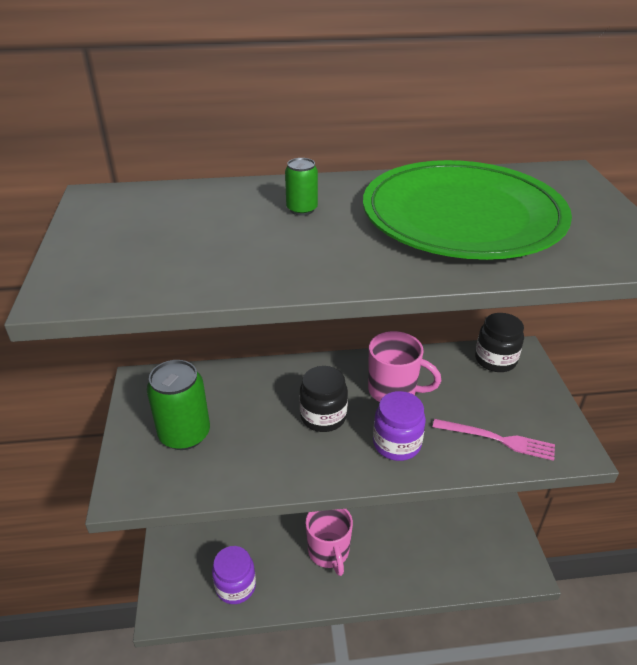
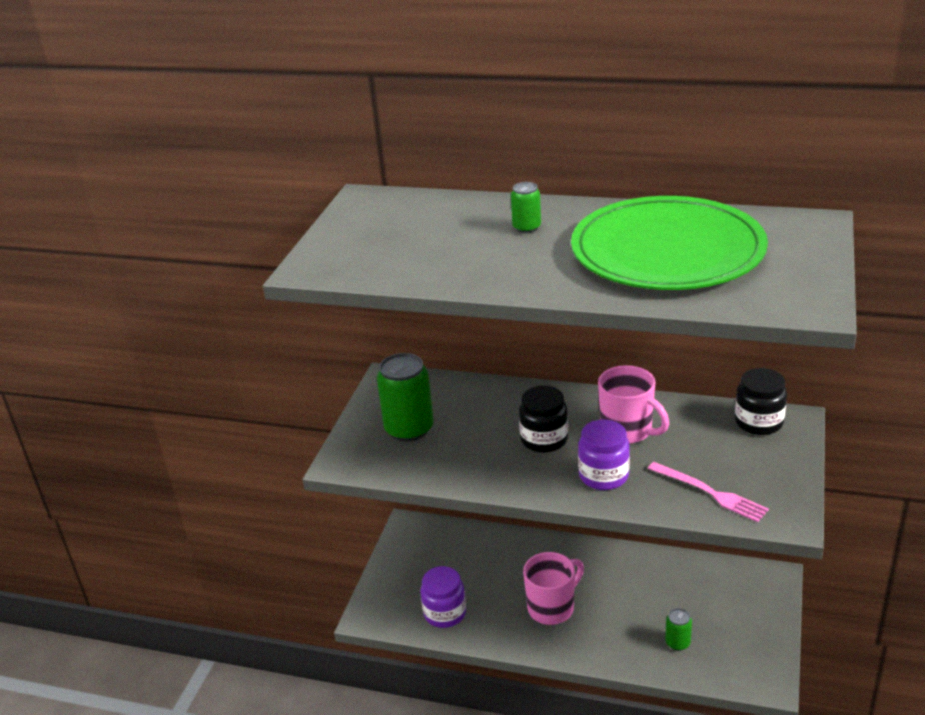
camera: 25 degrees right, 5 degrees down
pink mug [306,509,353,576] -> pink mug turned 135 degrees counterclockwise [523,552,584,625]
none -> green can [665,608,692,651]

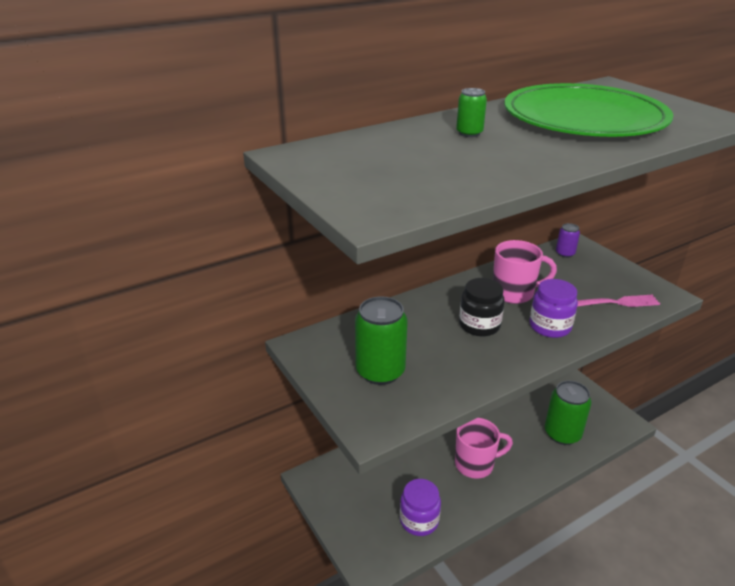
camera: 50 degrees left, 0 degrees up
pink mug [523,552,584,625] -> pink mug turned 75 degrees clockwise [455,418,513,479]
green can [665,608,692,651] -> green can [545,381,591,445], size x1.97
black jar [735,368,787,435] -> purple can [556,223,580,258]

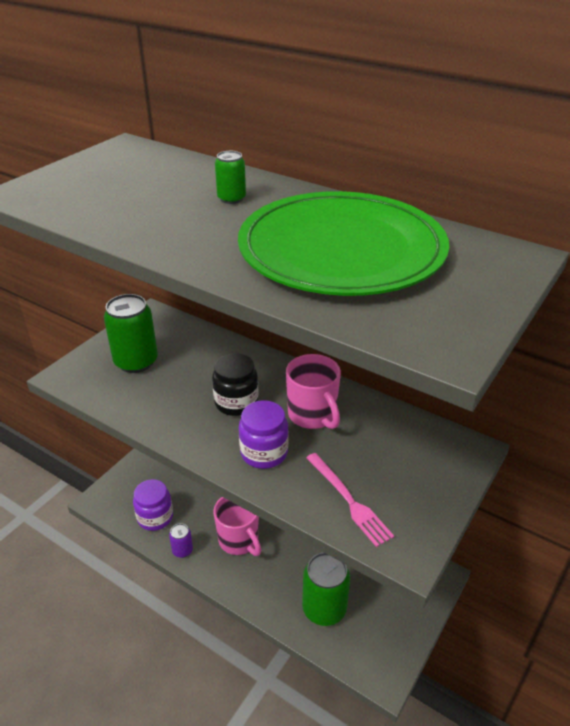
camera: 65 degrees right, 5 degrees up
purple can [556,223,580,258] -> purple can moved to [169,523,193,558]

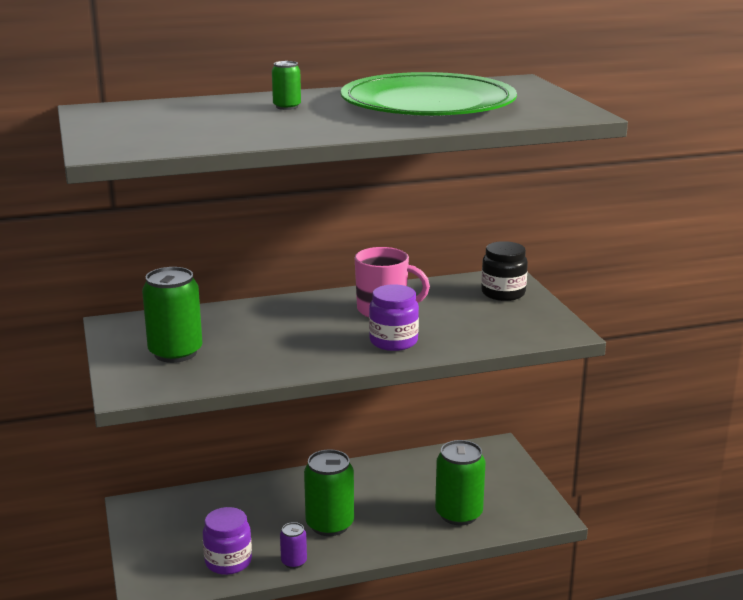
camera: 50 degrees left, 15 degrees down
black jar [212,353,258,416] -> black jar moved to [481,241,528,301]
pink mug [214,497,261,556] -> green can [304,449,354,536]
pink fork [306,453,394,547] -> none

